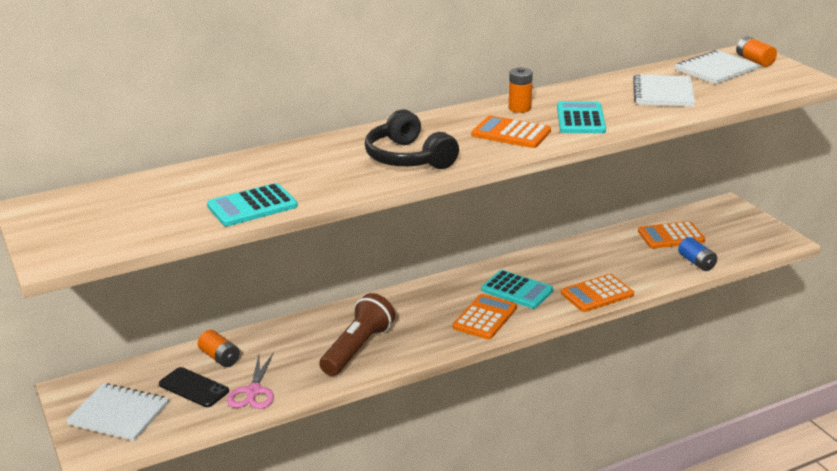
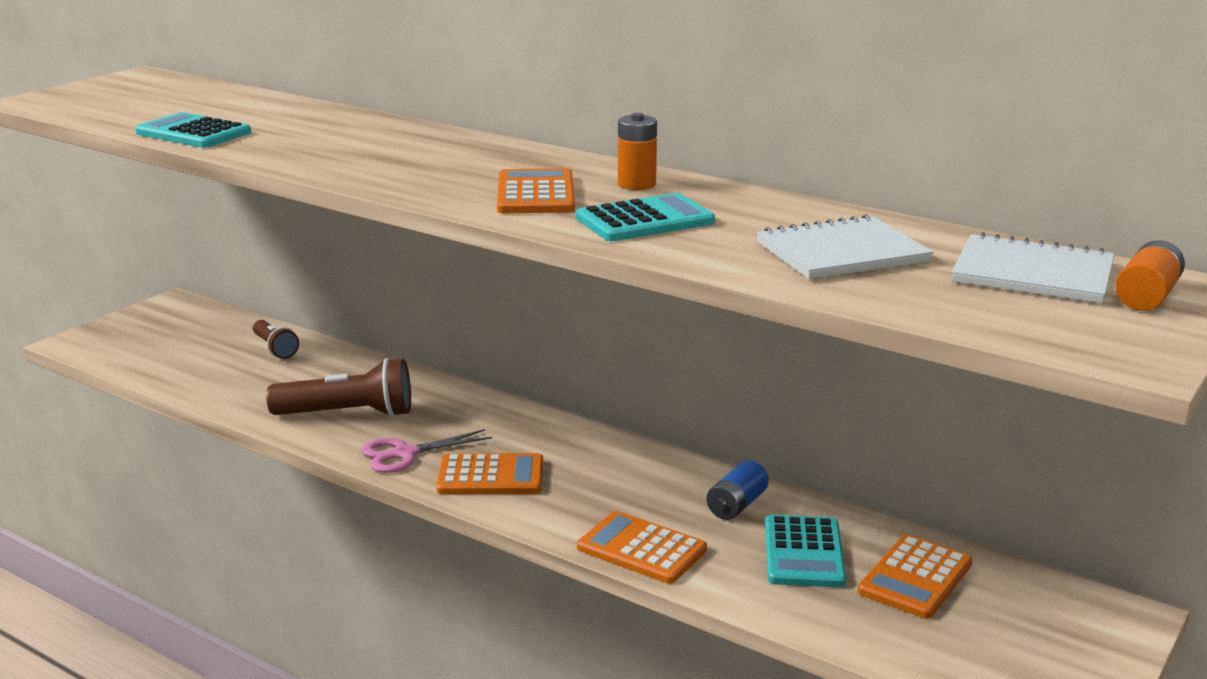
camera: 60 degrees right, 5 degrees down
white notebook [66,383,169,441] -> none
black phone [159,367,229,407] -> none
orange battery [198,330,240,367] -> brown flashlight [253,320,299,359]
pink scissors [227,352,274,409] -> pink scissors moved to [361,429,492,473]
black headphones [365,109,459,169] -> none
turquoise calculator [481,270,554,309] -> turquoise calculator moved to [765,515,846,587]
orange calculator [638,221,705,249] -> orange calculator turned 105 degrees counterclockwise [858,534,973,619]
blue battery [678,237,717,271] -> blue battery moved to [707,460,769,520]

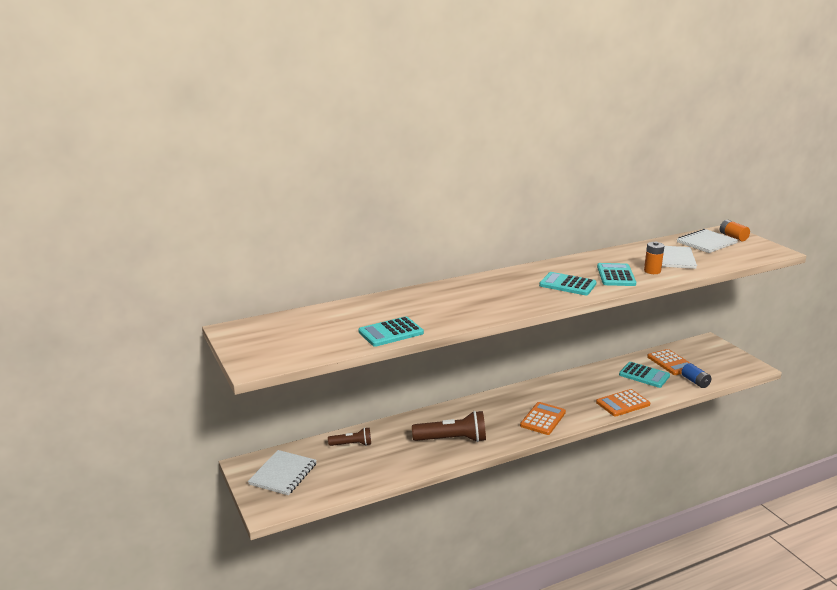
camera: 60 degrees left, 0 degrees up
brown flashlight [266,358,411,417] -> brown flashlight turned 60 degrees clockwise [412,411,486,442]
pink scissors [361,429,492,473] -> none
orange calculator [497,168,575,214] -> turquoise calculator [539,272,597,295]
orange battery [618,113,657,190] -> orange battery moved to [644,242,664,274]
blue battery [707,460,769,520] -> blue battery moved to [682,363,711,388]
none -> white notebook [248,450,317,495]

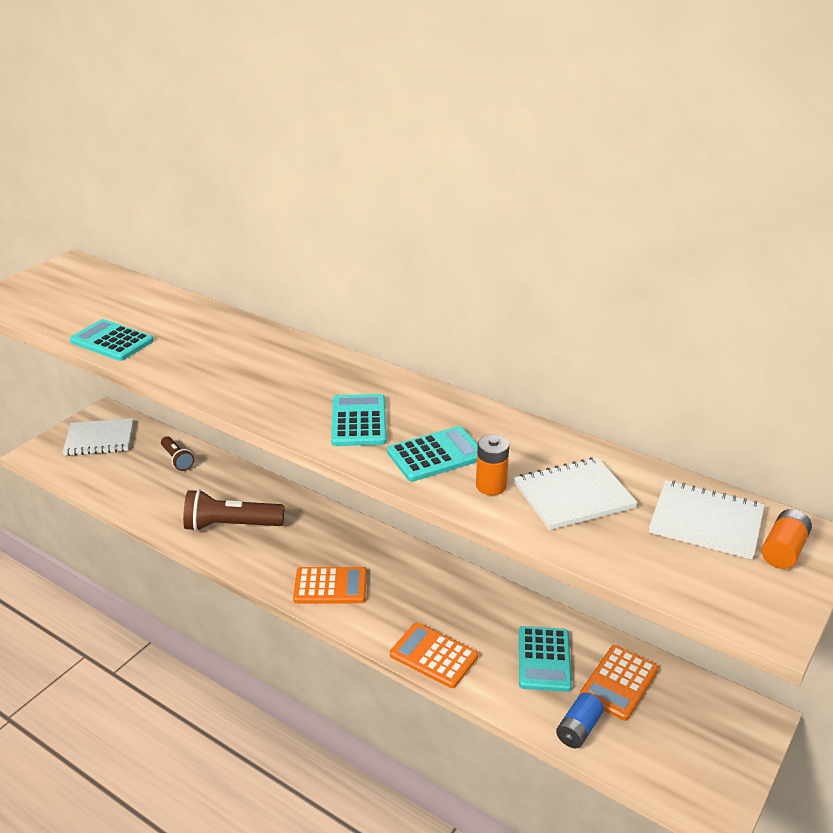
camera: 60 degrees right, 10 degrees up
brown flashlight [412,411,486,442] -> brown flashlight turned 120 degrees clockwise [183,489,284,531]

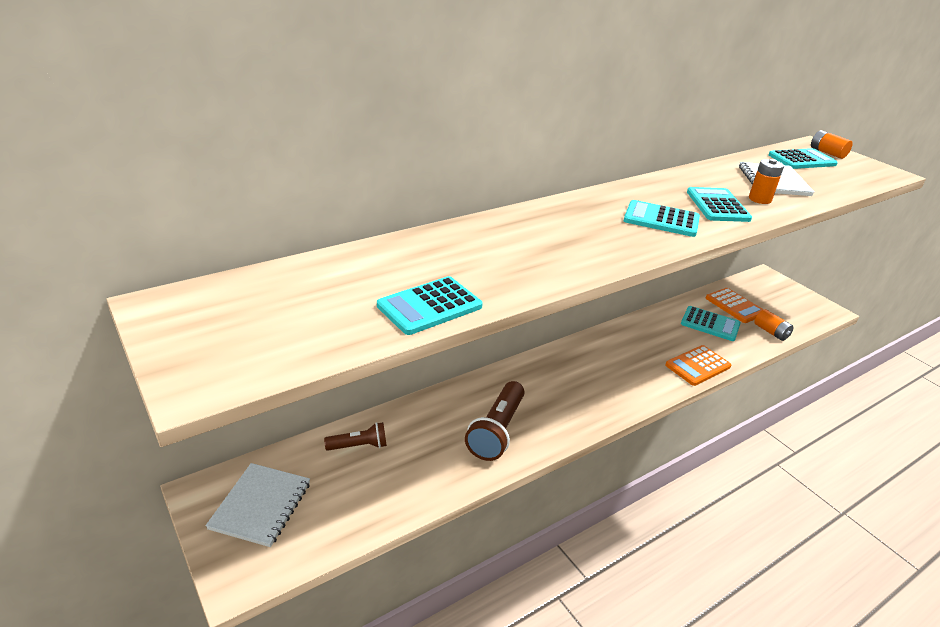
camera: 70 degrees left, 0 degrees up
orange calculator [293,567,367,604] -> none
blue battery [556,693,604,748] -> orange battery [754,309,794,341]
white notebook [649,480,765,560] -> turquoise calculator [769,148,838,169]

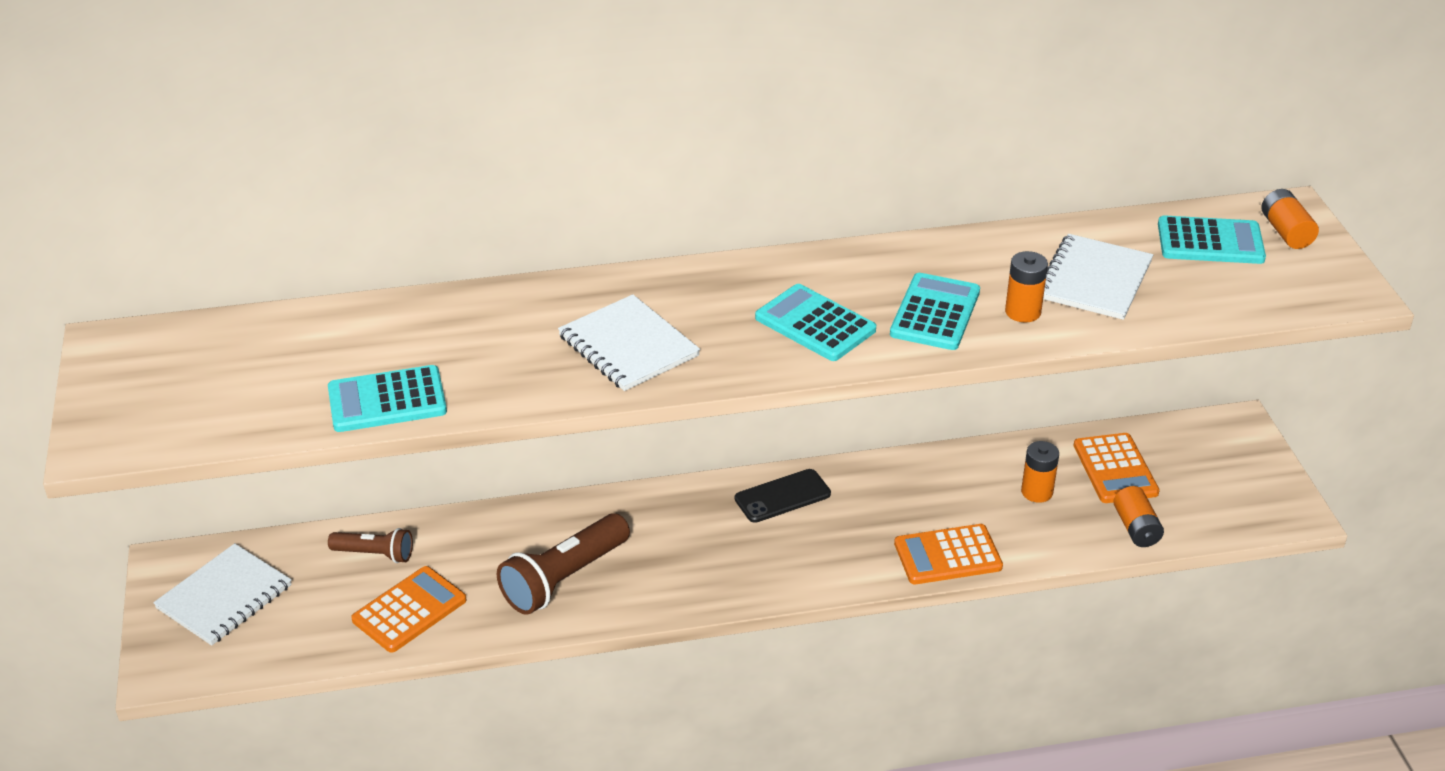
camera: 25 degrees right, 5 degrees up
turquoise calculator [681,306,741,341] -> orange battery [1021,441,1059,503]
none -> orange calculator [351,566,467,653]
none -> white notebook [558,294,700,391]
none -> black phone [735,469,831,523]

